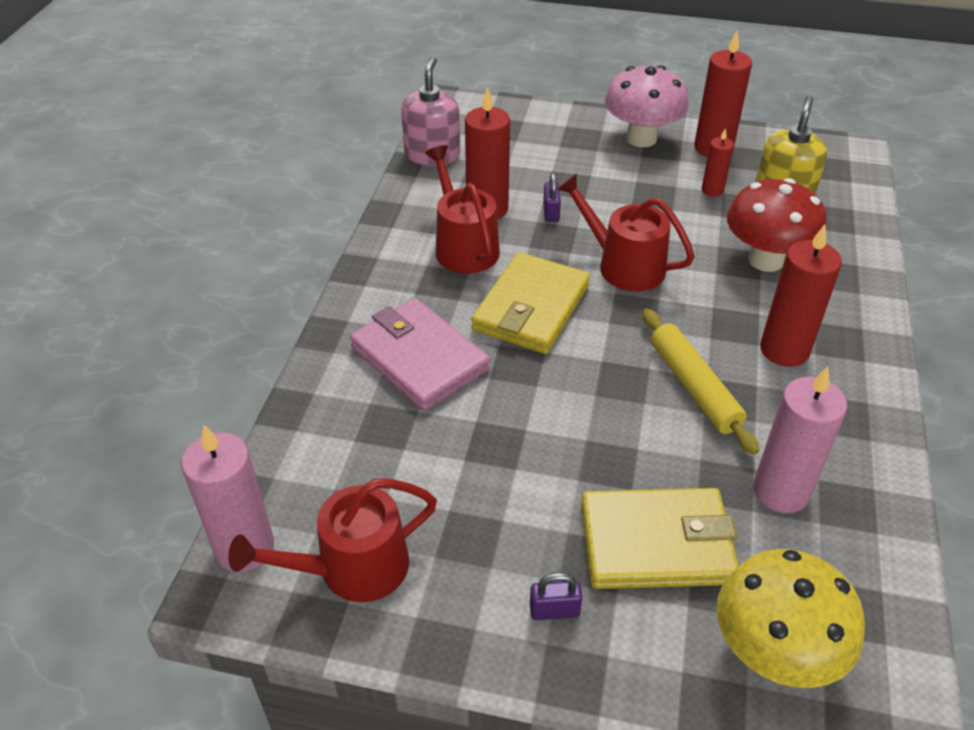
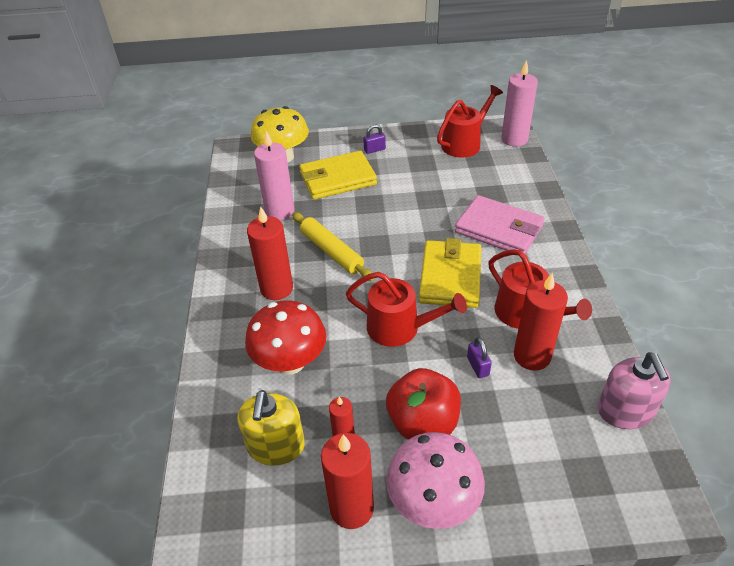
camera: 165 degrees right, 0 degrees up
none -> red apple [386,368,461,440]

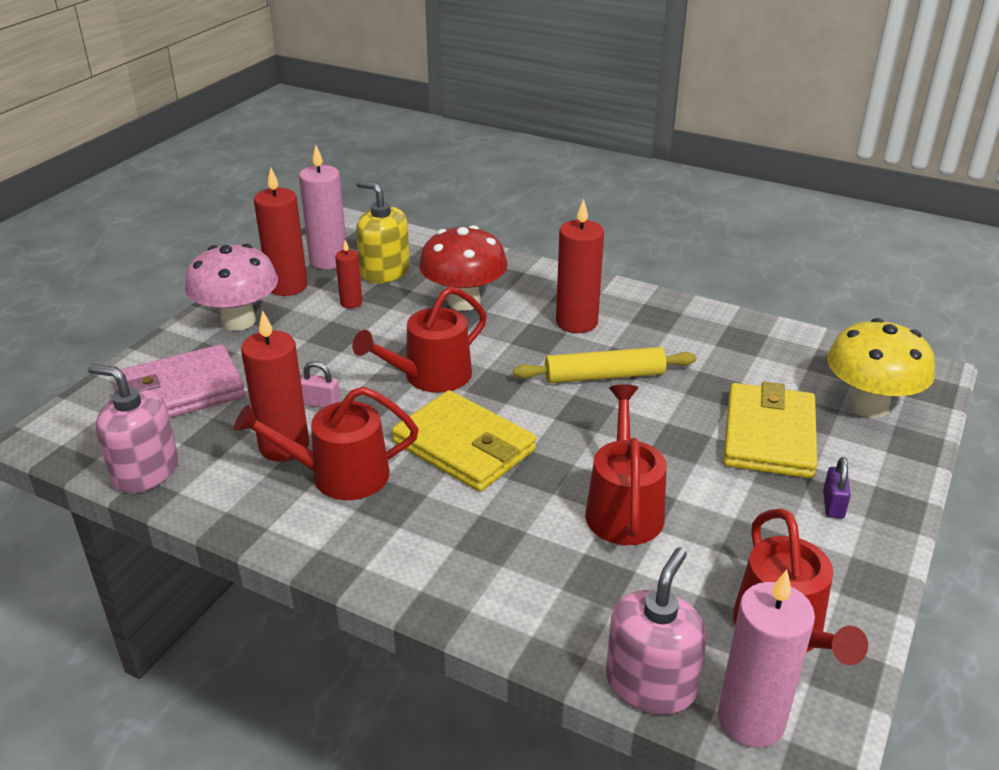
camera: 120 degrees right, 10 degrees down
pink candle [254,131,294,220] -> pink candle moved to [299,145,346,269]
red apple [386,368,461,440] -> none
pink wallet [455,195,545,254] -> pink wallet moved to [115,344,246,418]
purple padlock [467,337,492,378] -> pink padlock [301,361,340,408]
none -> red watering can [585,384,667,545]
none -> pink soap dispenser [606,547,707,715]

